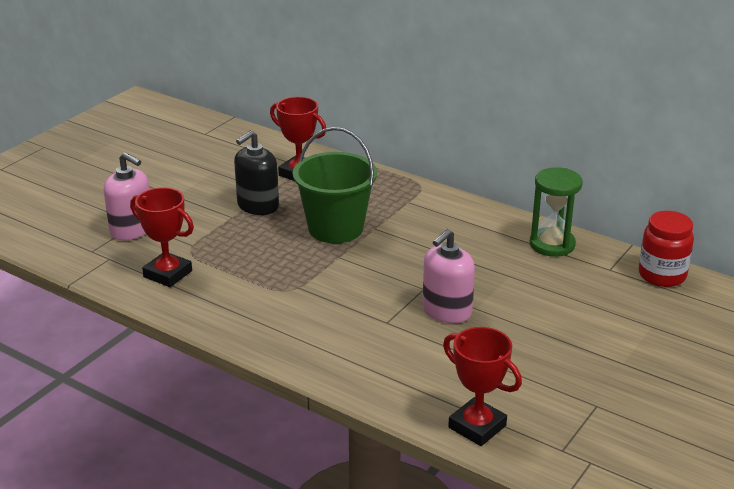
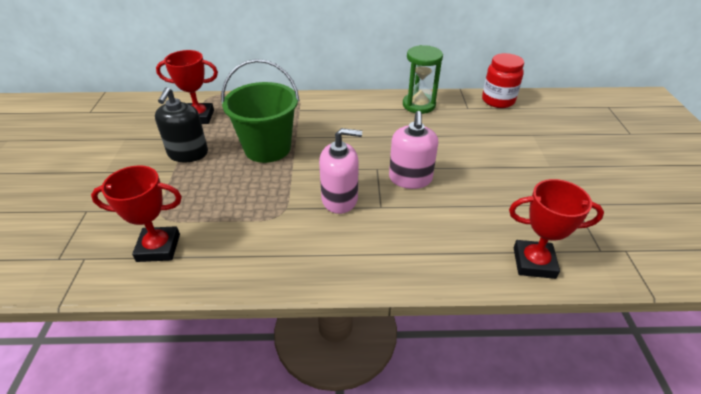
camera: 35 degrees left, 10 degrees up
pink soap dispenser [104,152,149,240] -> pink soap dispenser moved to [319,128,362,214]

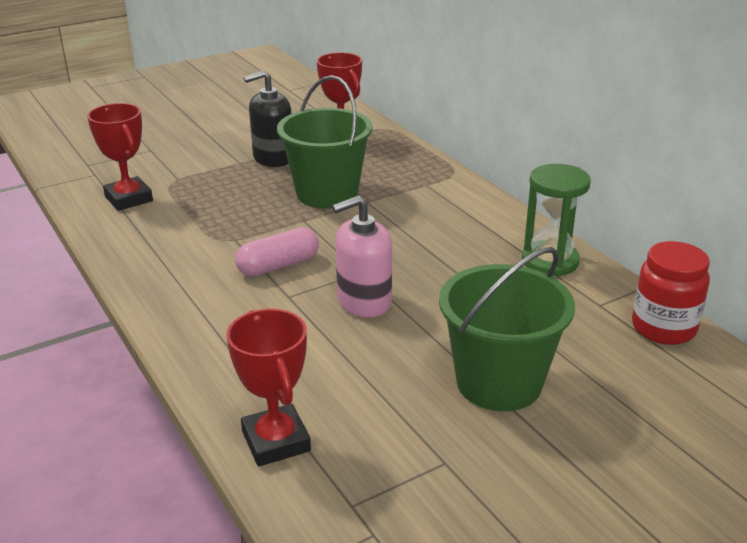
camera: 60 degrees right, 10 degrees down
pink soap dispenser [319,128,362,214] -> pink capsule [235,227,319,276]
none -> green bucket [439,247,575,411]

